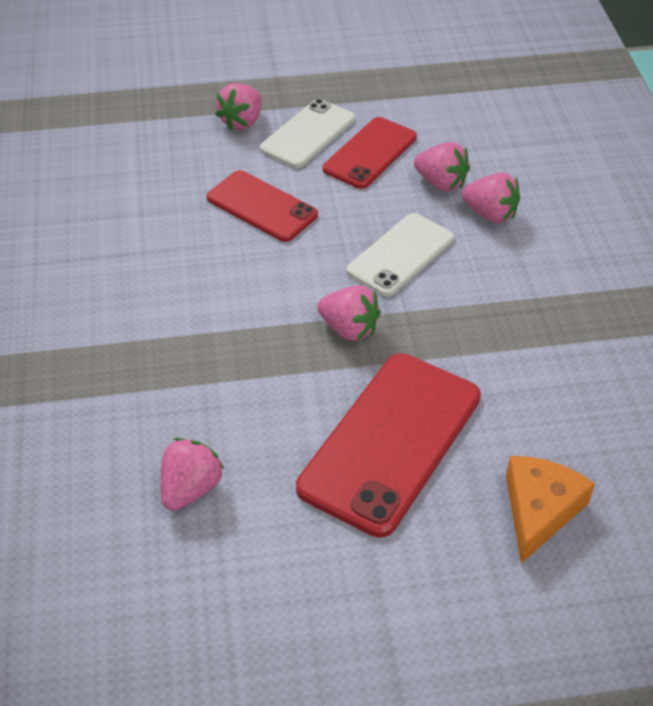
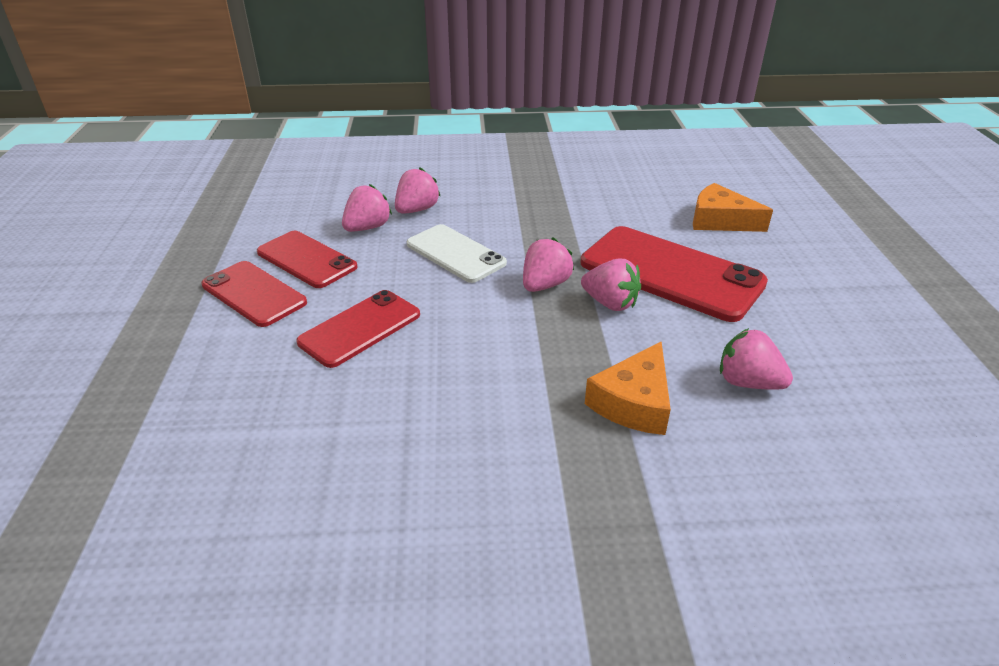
camera: 85 degrees left, 10 degrees down
pink strawberry [215,83,262,130] -> pink strawberry moved to [581,259,641,311]
white phone [260,99,355,168] -> red phone [201,261,307,327]
none -> orange cheese [585,341,671,435]

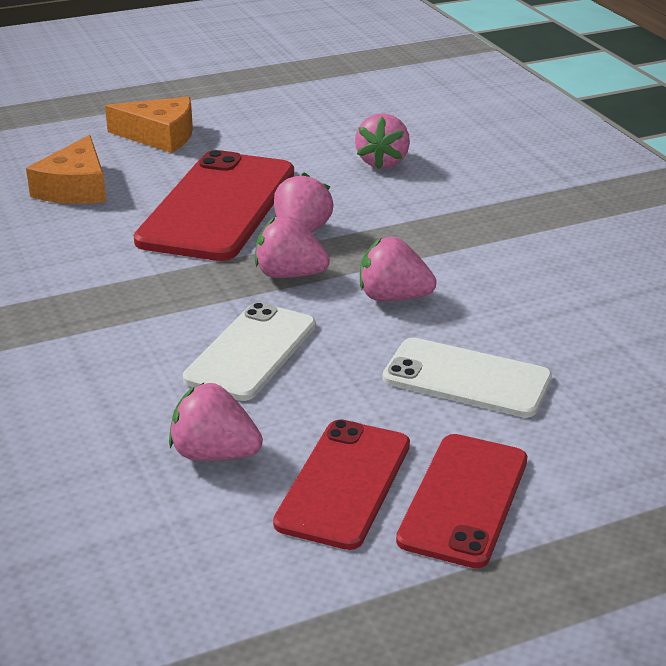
camera: 110 degrees left, 5 degrees down
red phone [296,290,420,368] -> white phone [383,338,552,417]
pink strawberry [395,167,440,214] -> pink strawberry moved to [360,237,437,301]
orange cheese [585,341,671,435] -> orange cheese moved to [105,97,193,153]

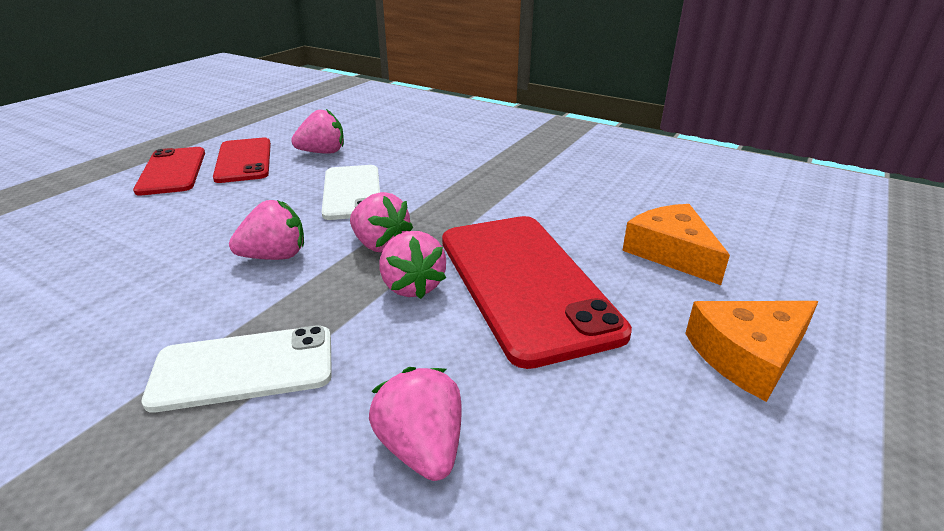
camera: 145 degrees right, 0 degrees up
pink strawberry [255,216,330,278] -> pink strawberry turned 60 degrees clockwise [350,192,413,252]
white phone [383,338,552,417] -> white phone moved to [141,326,332,413]

